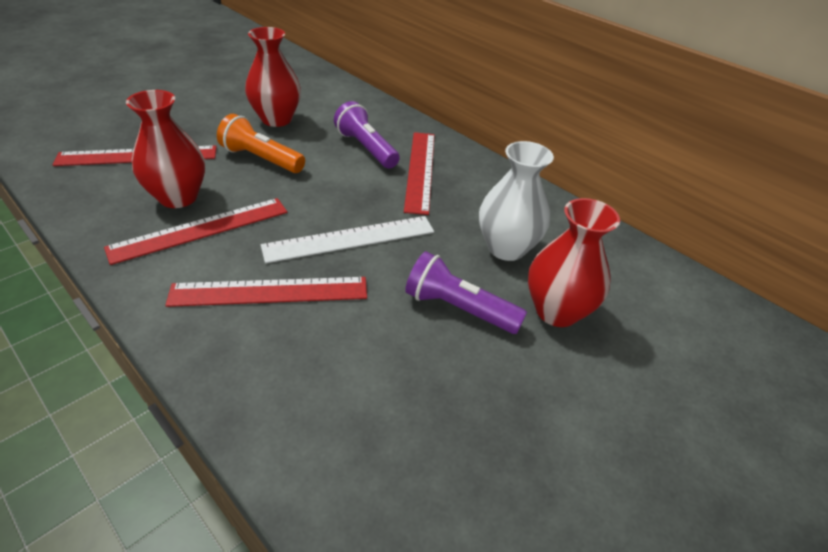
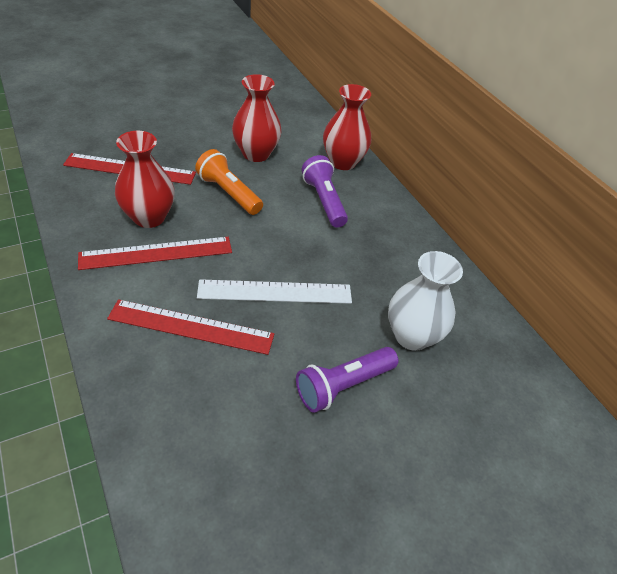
camera: 15 degrees right, 5 degrees up
red ruler [404,132,435,215] -> none
purple flashlight [405,251,527,334] -> purple flashlight turned 75 degrees counterclockwise [296,347,398,413]
red vase [528,198,620,327] -> red vase moved to [323,84,371,170]

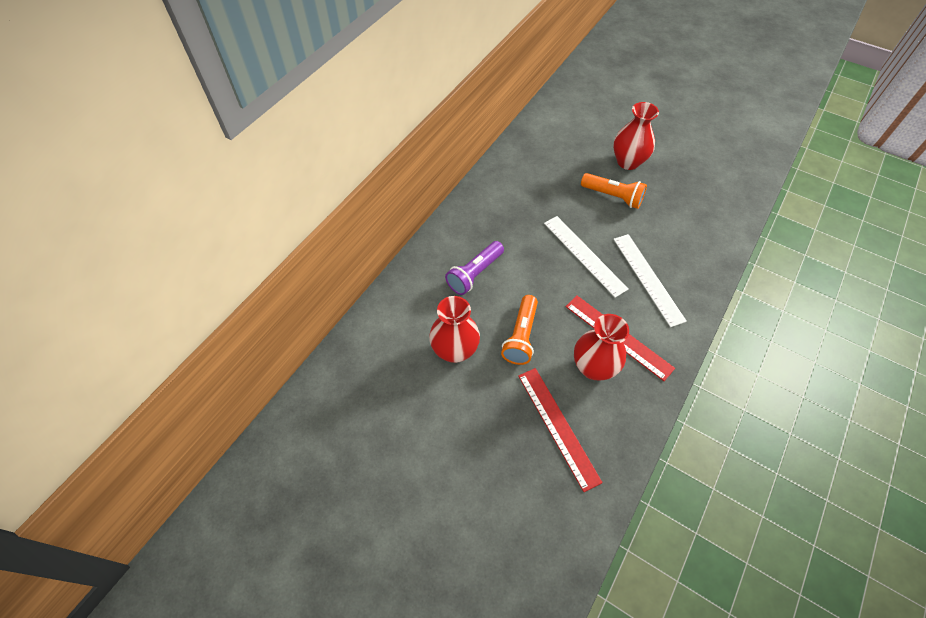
camera: 115 degrees left, 10 degrees up
red ruler [107,299,274,355] -> white ruler [613,234,687,327]
purple flashlight [296,347,398,413] -> orange flashlight [581,173,647,209]
red vase [323,84,371,170] -> red vase moved to [613,102,659,170]
white vase [388,251,463,351] -> none

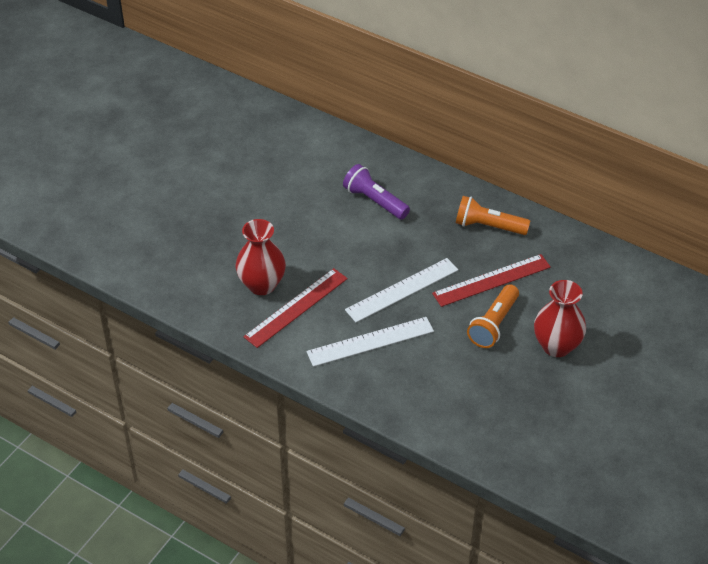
camera: 90 degrees right, 10 degrees down
red vase [429,296,480,363] -> none
orange flashlight [501,295,538,365] -> orange flashlight moved to [456,196,530,235]
red ruler [518,368,603,492] -> red ruler moved to [432,254,551,307]

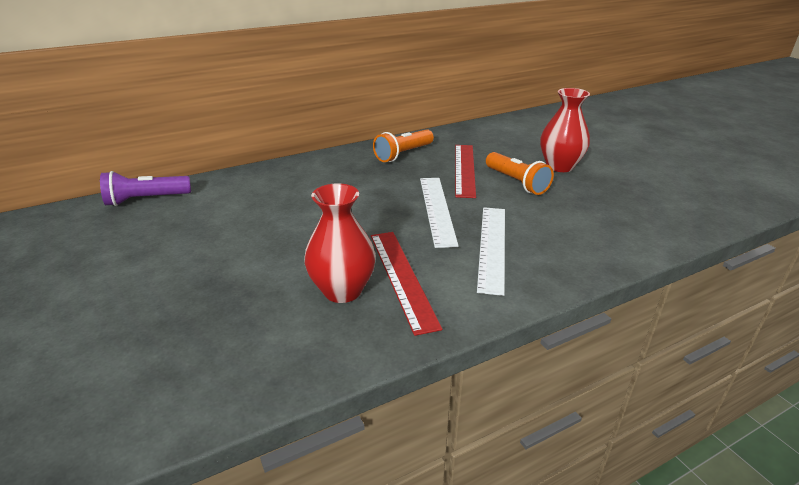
camera: 60 degrees left, 15 degrees down
purple flashlight [343,164,410,219] -> purple flashlight moved to [100,171,191,206]

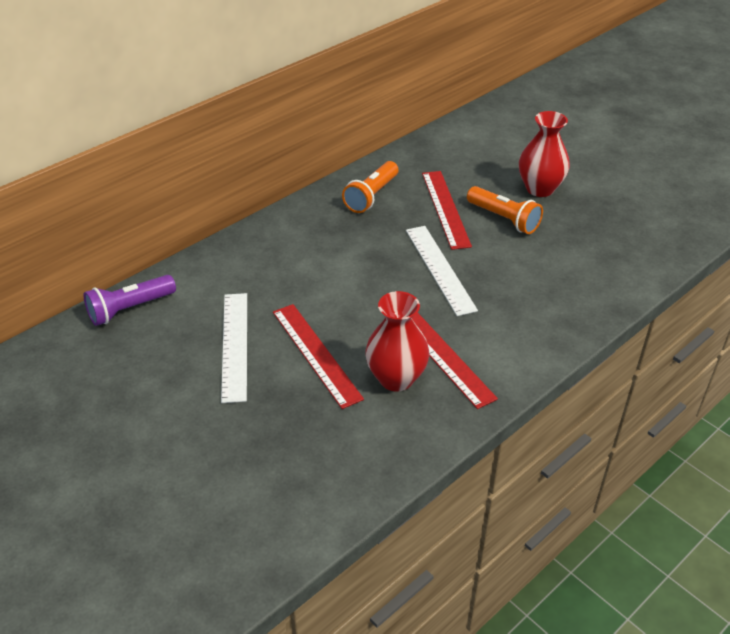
camera: 15 degrees left, 10 degrees up
white ruler [477,207,505,296] -> white ruler moved to [221,293,247,403]
none -> red ruler [273,304,364,409]

